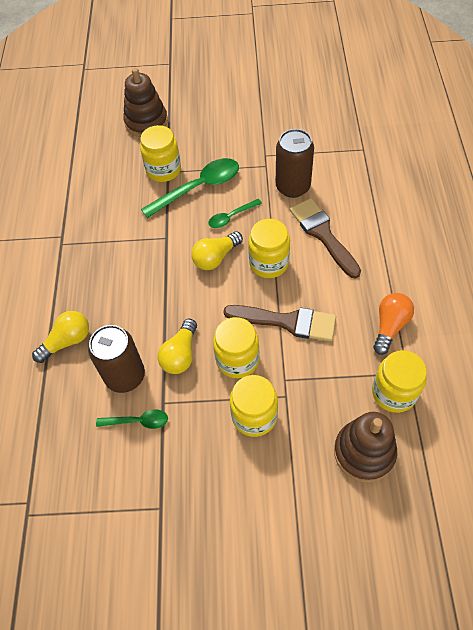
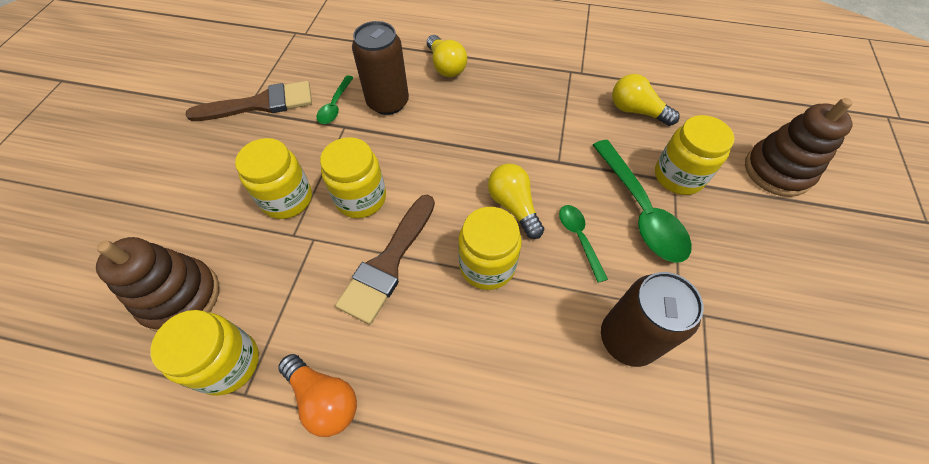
camera: 100 degrees right, 0 degrees up
yellow light bulb [157,319,197,374] -> yellow light bulb moved to [612,74,680,126]
brown brush [290,198,361,278] -> brown brush moved to [186,81,312,121]

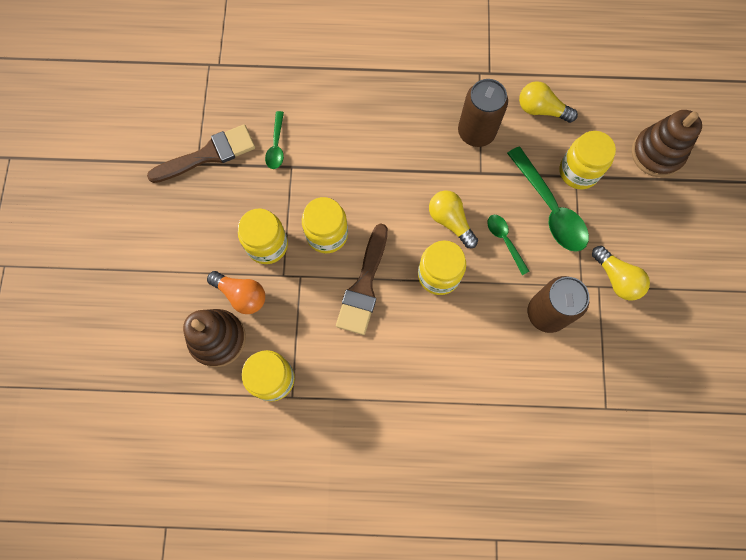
camera: 10 degrees left, 15 degrees up
orange light bulb [278,354,357,437] -> orange light bulb moved to [207,271,265,314]
brown can [352,21,409,115] -> brown can moved to [458,79,508,147]
yellow light bulb [427,35,467,77] -> yellow light bulb moved to [592,246,650,301]

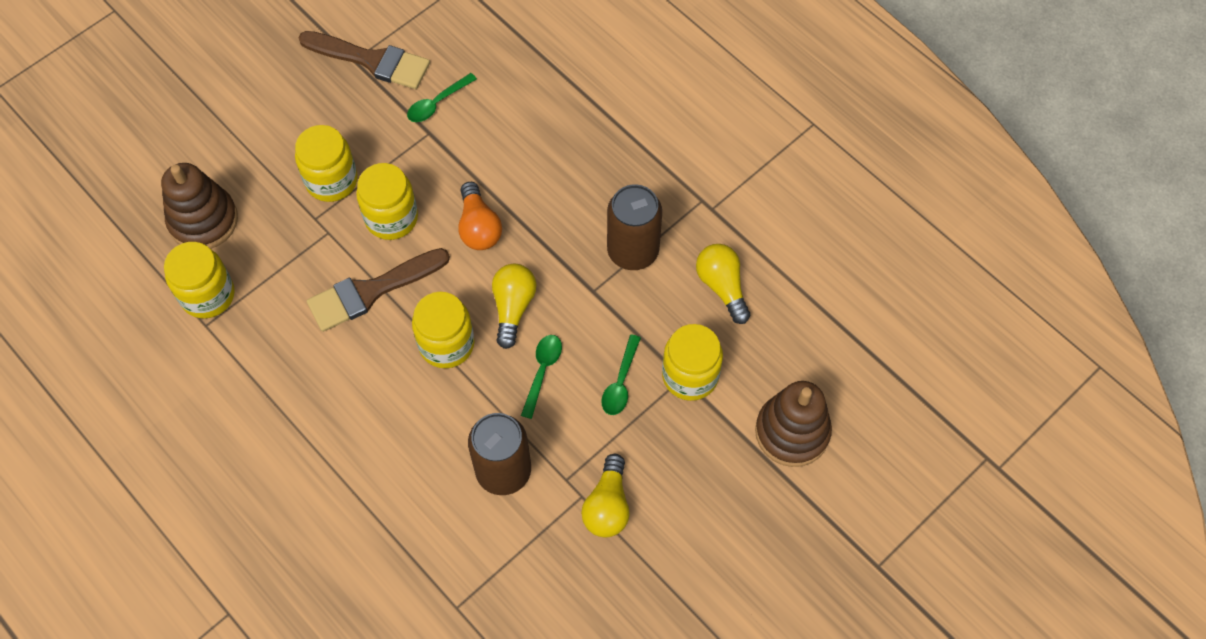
camera: 45 degrees right, 10 degrees down
orange light bulb [207,271,265,314] -> orange light bulb moved to [458,182,502,250]
green spoon [507,146,589,252] -> green spoon [601,334,641,415], size x0.54

